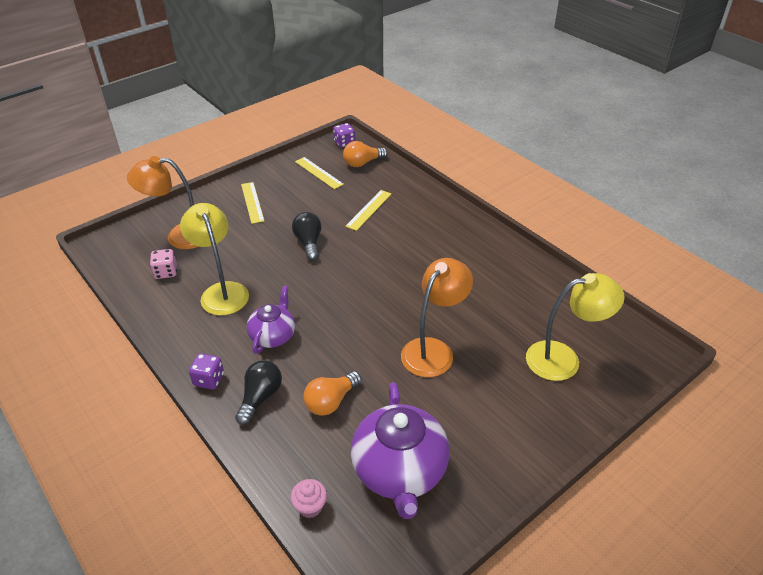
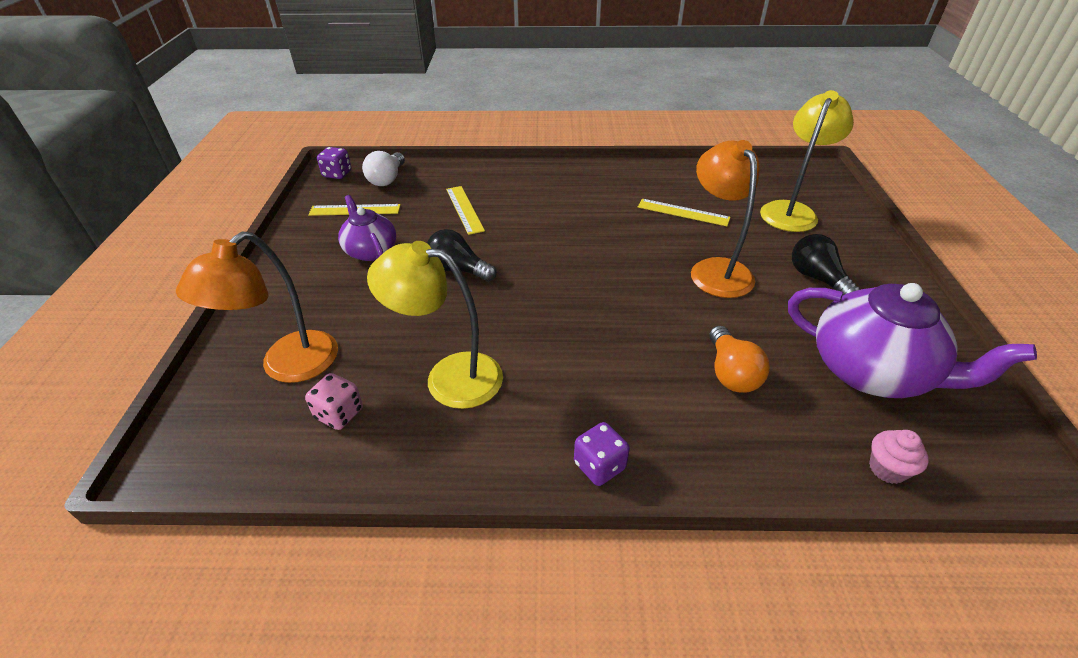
camera: 50 degrees left, 0 degrees up
black light bulb [235,360,282,425] -> black light bulb moved to [792,234,860,295]
yellow ruler [241,182,264,224] -> yellow ruler moved to [638,199,730,226]
purple teapot [247,286,295,354] -> purple teapot moved to [338,195,396,261]
orange light bulb [343,141,388,167] -> white light bulb [362,151,405,186]

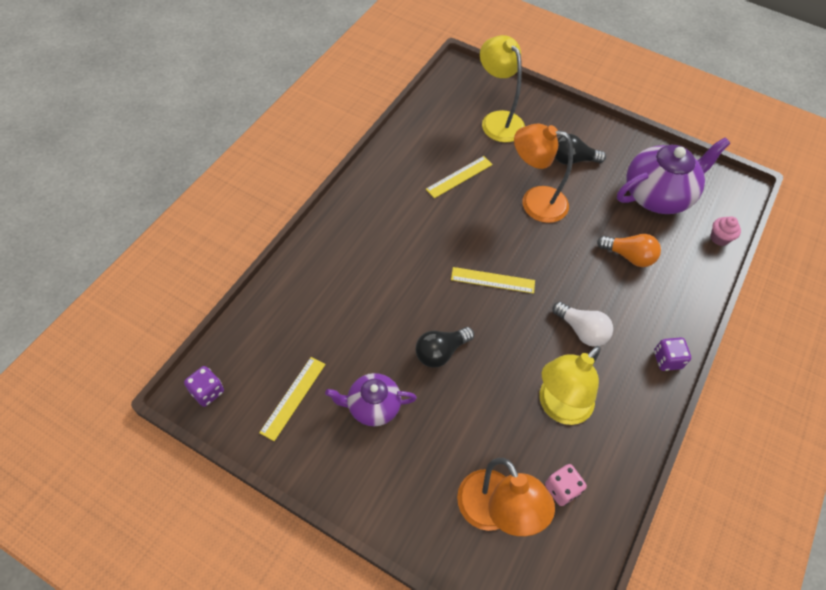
camera: 65 degrees left, 15 degrees up
white light bulb [362,151,405,186] -> white light bulb moved to [552,302,613,347]
yellow ruler [446,186,485,235] -> yellow ruler moved to [451,267,535,294]

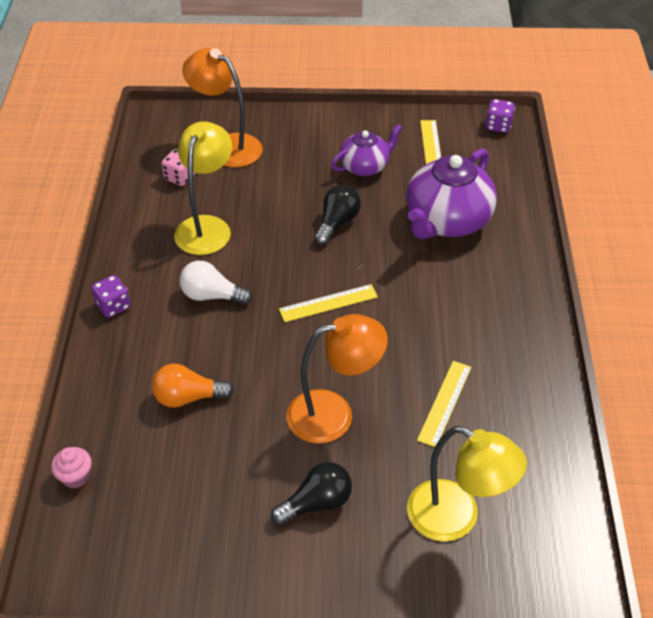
camera: 155 degrees right, 10 degrees down
purple teapot [617,137,731,214] -> purple teapot moved to [406,148,497,239]

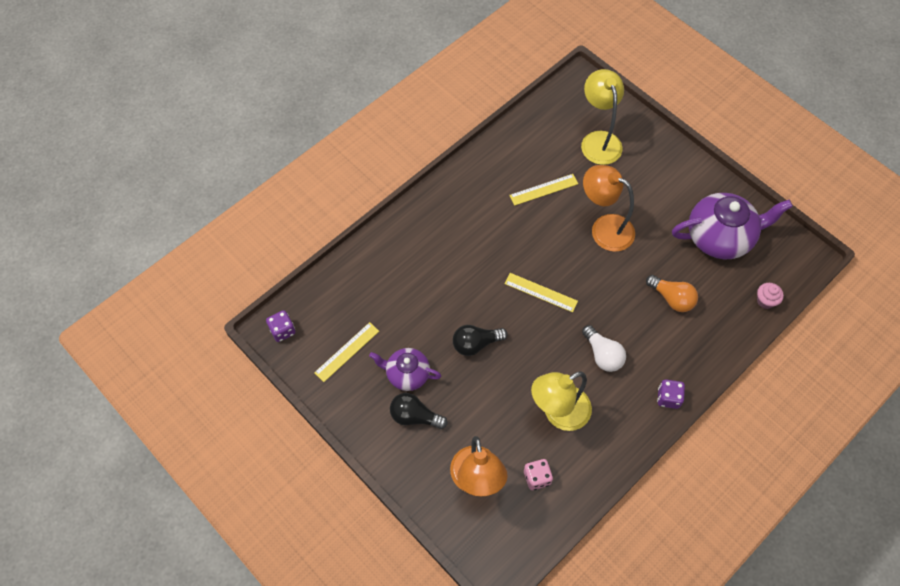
camera: 135 degrees left, 15 degrees up
black light bulb [271,462,352,525] -> black light bulb moved to [390,393,448,429]
purple teapot [406,148,497,239] -> purple teapot moved to [672,193,793,259]

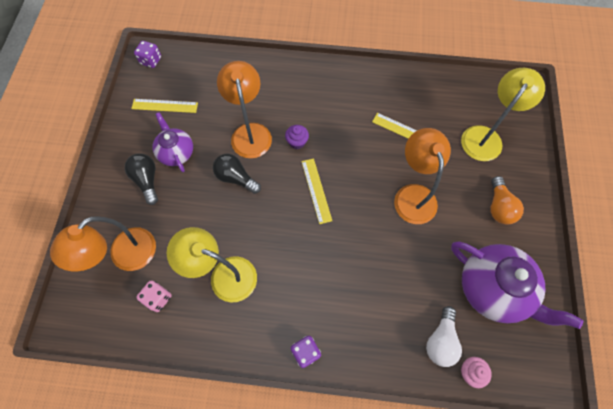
camera: 50 degrees right, 5 degrees up
white light bulb [582,325,626,372] -> white light bulb moved to [426,306,462,367]
orange light bulb [646,275,698,312] -> orange light bulb moved to [491,176,524,225]
none -> orange lamp [217,61,272,158]
none -> purple cupcake [285,125,309,149]

